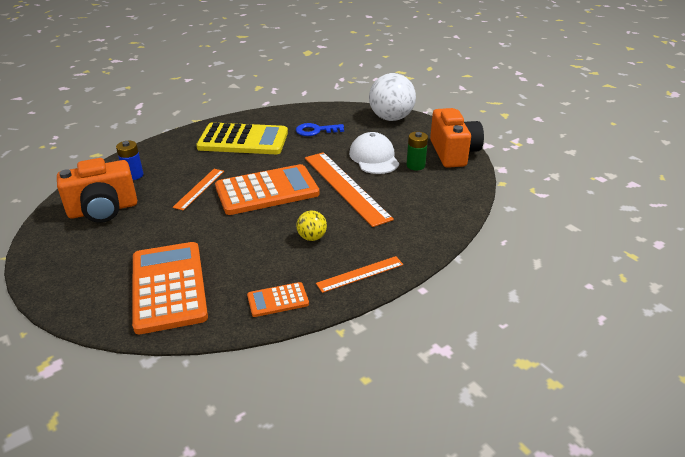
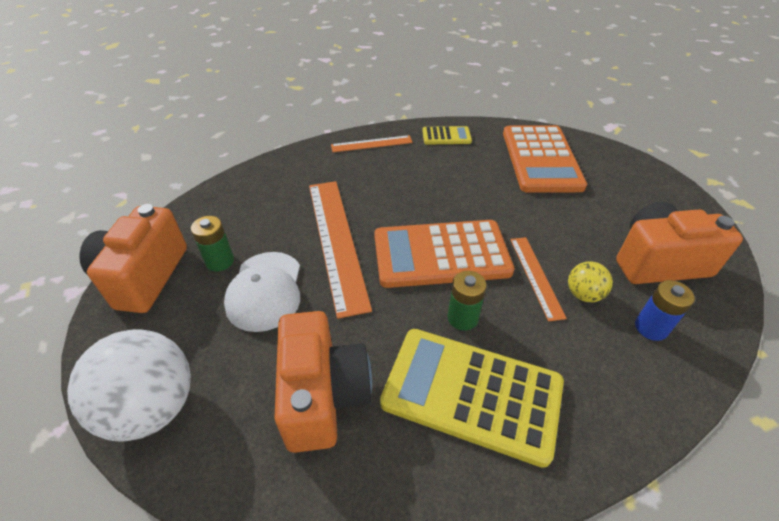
camera: 165 degrees left, 10 degrees up
orange ruler [172,169,224,211] -> orange ruler turned 45 degrees counterclockwise [510,237,567,321]
orange calculator [247,282,309,317] -> yellow calculator [422,126,472,145]
blue key [296,123,344,136] -> orange camera [274,311,372,453]
yellow ball [296,211,327,241] -> yellow ball moved to [568,262,613,302]
none -> green battery [447,271,487,331]

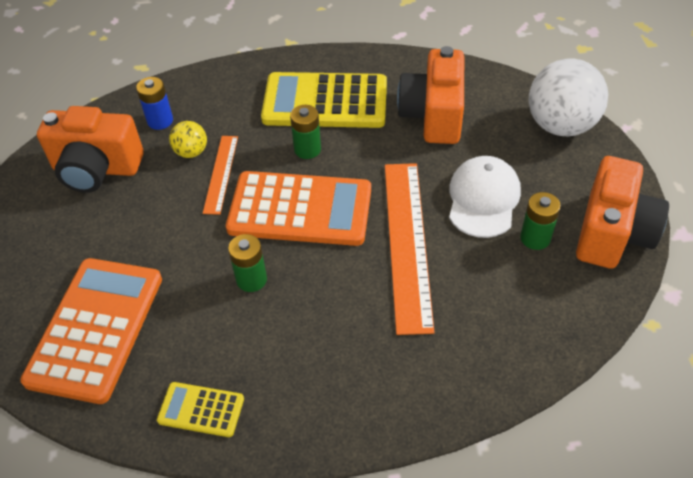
camera: 165 degrees left, 5 degrees up
orange ruler [331,135,413,152] -> none
yellow calculator [380,329,564,468] -> yellow calculator turned 150 degrees clockwise [261,72,387,128]
none -> green battery [228,234,267,292]

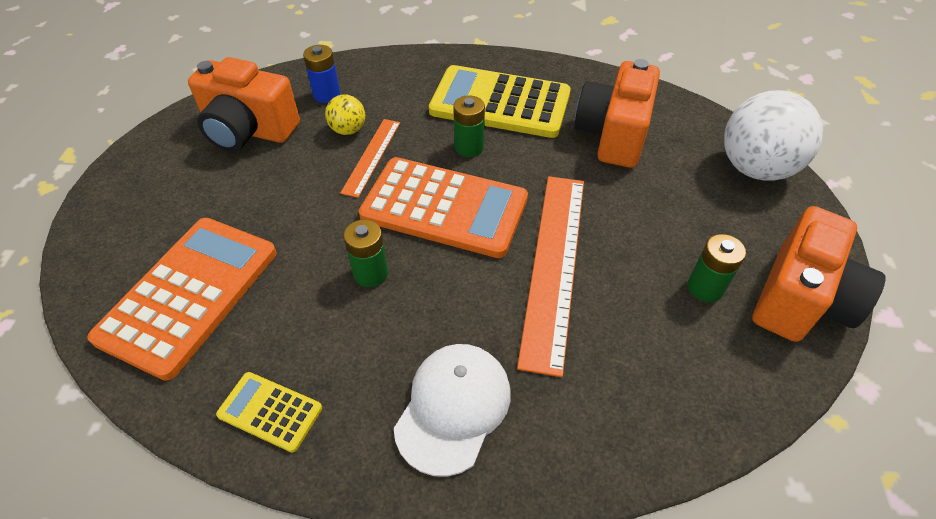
camera: 10 degrees right, 0 degrees up
white cap [449,156,521,238] -> white cap moved to [394,344,510,477]

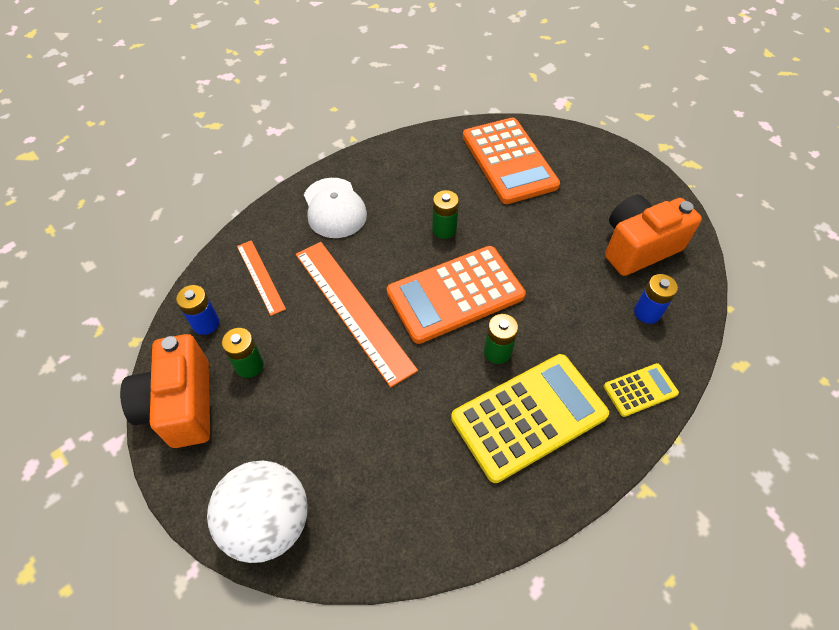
camera: 135 degrees right, 5 degrees up
yellow calculator [216,372,322,452] -> yellow calculator moved to [604,363,679,417]
yellow ball [325,95,365,135] -> none
orange ruler [340,119,400,198] -> orange ruler moved to [237,240,286,316]
orange camera [574,59,660,168] -> none
none -> blue battery [176,285,219,335]

